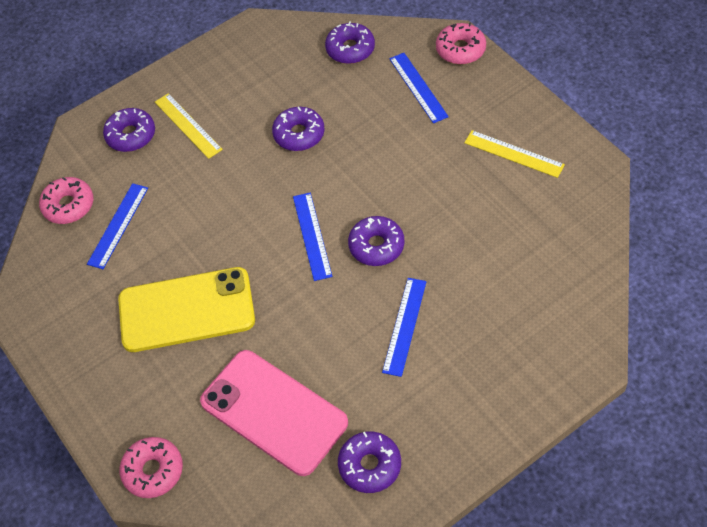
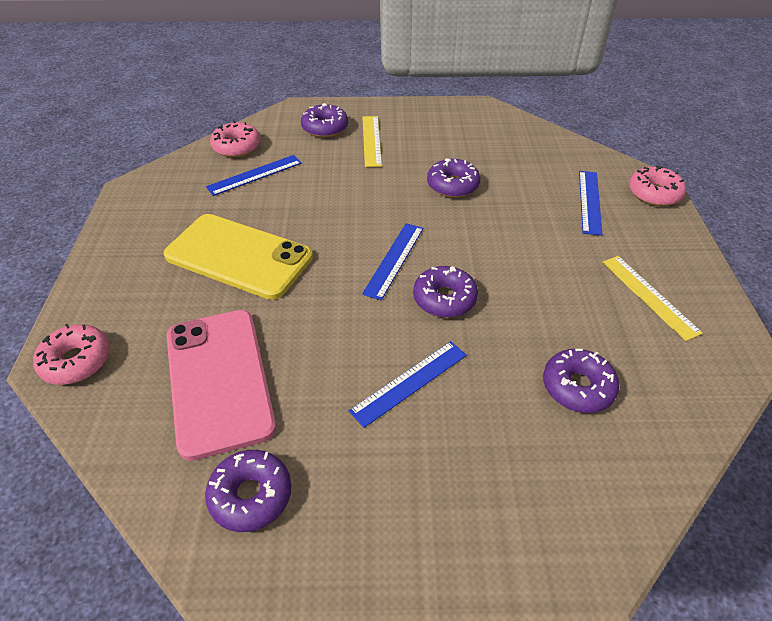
camera: 30 degrees right, 10 degrees down
purple donut [325,21,375,64] -> purple donut moved to [543,349,619,413]

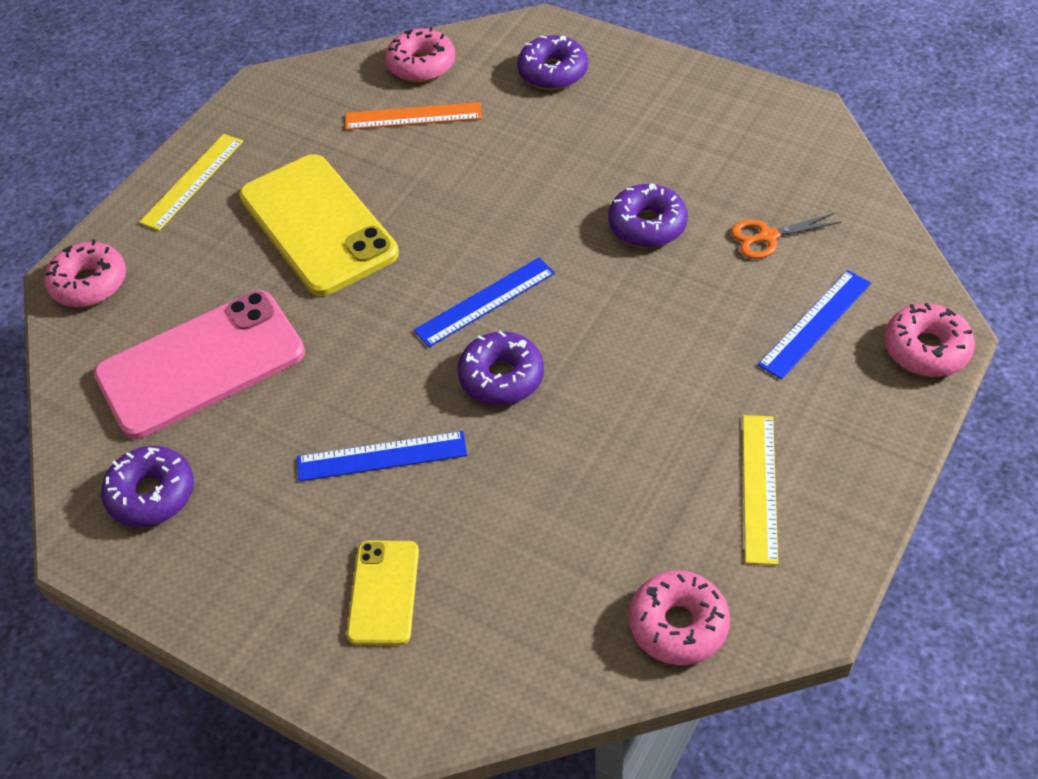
camera: 35 degrees right, 5 degrees up
pink phone [166,310,276,461] -> pink phone turned 45 degrees clockwise [94,290,305,439]
blue ruler [206,155,302,196] -> orange ruler [345,102,482,130]
yellow ruler [362,116,382,167] -> yellow ruler moved to [139,134,243,231]
purple donut [543,349,619,413] -> none
none -> yellow phone [347,541,419,645]
none -> pink donut [629,570,730,665]
none -> orange scissors [731,213,841,259]

